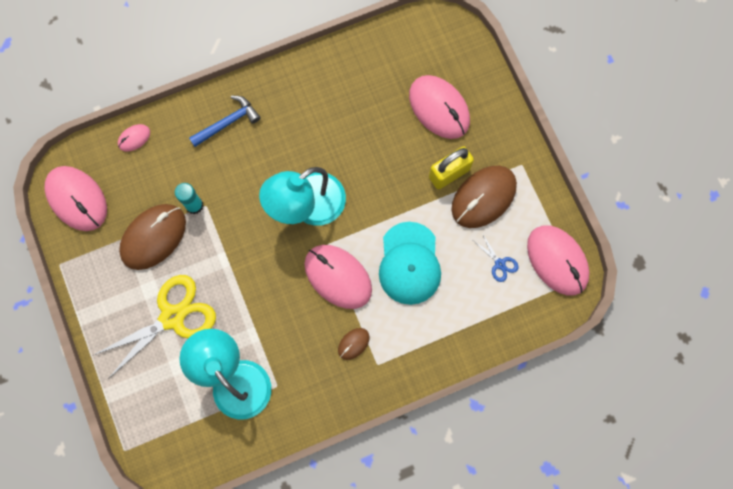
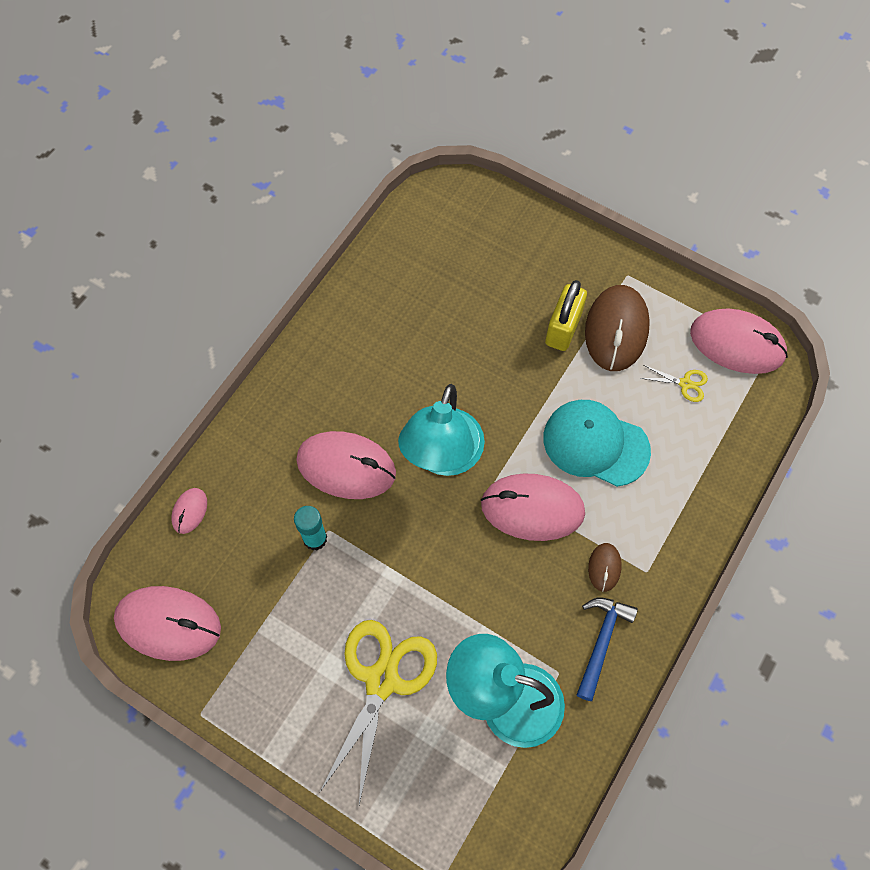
camera: 35 degrees left, 10 degrees down
brown mouse [119,204,186,270] -> none
blue hammer [189,96,261,147] -> blue hammer moved to [577,598,638,701]
turquoise cap [379,222,441,305] -> turquoise cap turned 150 degrees clockwise [543,400,651,487]
pink mouse [409,75,470,139] -> pink mouse moved to [296,431,396,499]
blue scissors [474,235,518,282] -> yellow scissors [640,365,708,402]

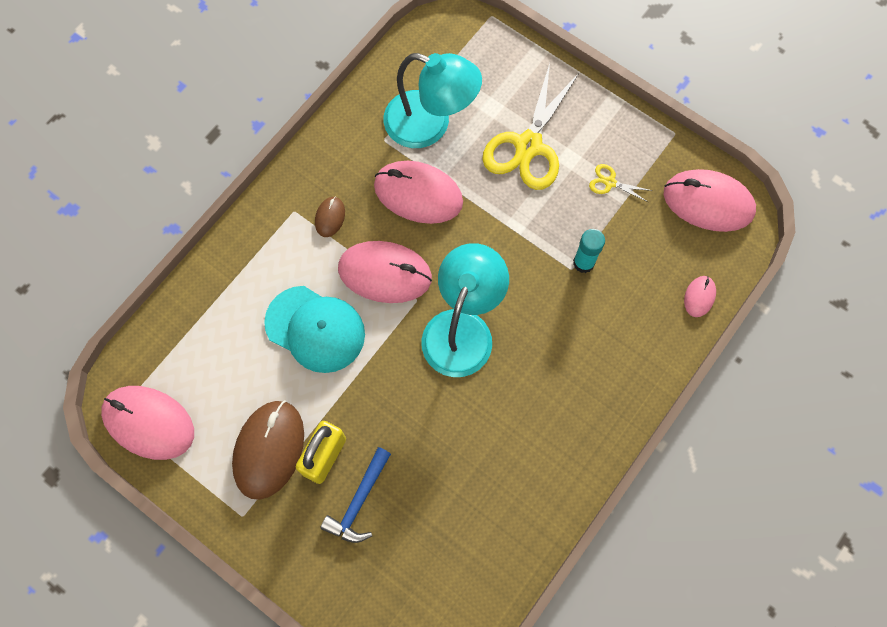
camera: 175 degrees left, 5 degrees up
pink mouse [296,431,396,499] -> pink mouse moved to [374,161,463,224]
blue hammer [577,598,638,701] -> blue hammer moved to [320,447,391,543]
yellow scissors [640,365,708,402] -> yellow scissors moved to [589,164,653,202]

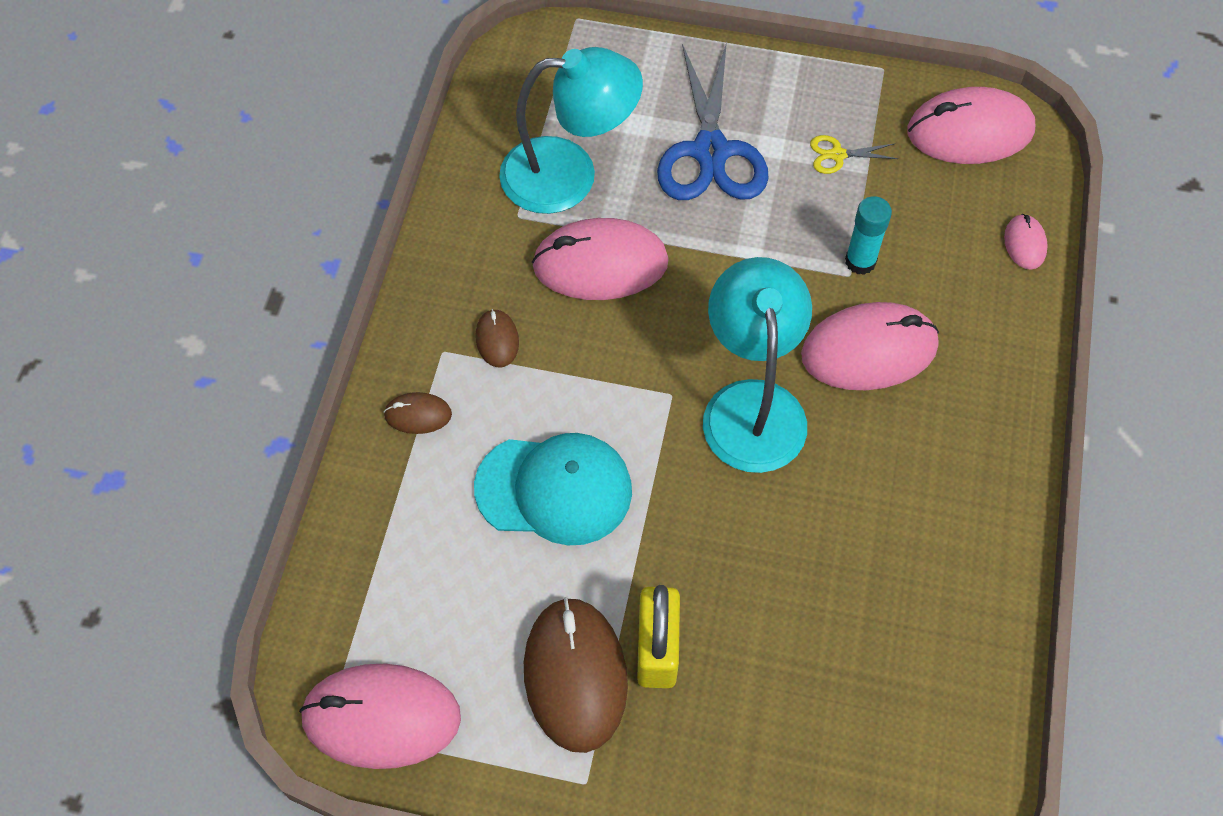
camera: 25 degrees left, 10 degrees down
blue hammer [320,447,391,543] -> none
pink mouse [338,241,432,303] -> pink mouse moved to [801,302,939,390]
yellow scissors [482,63,580,190] -> blue scissors [657,42,769,200]
none -> brown mouse [383,392,452,434]

